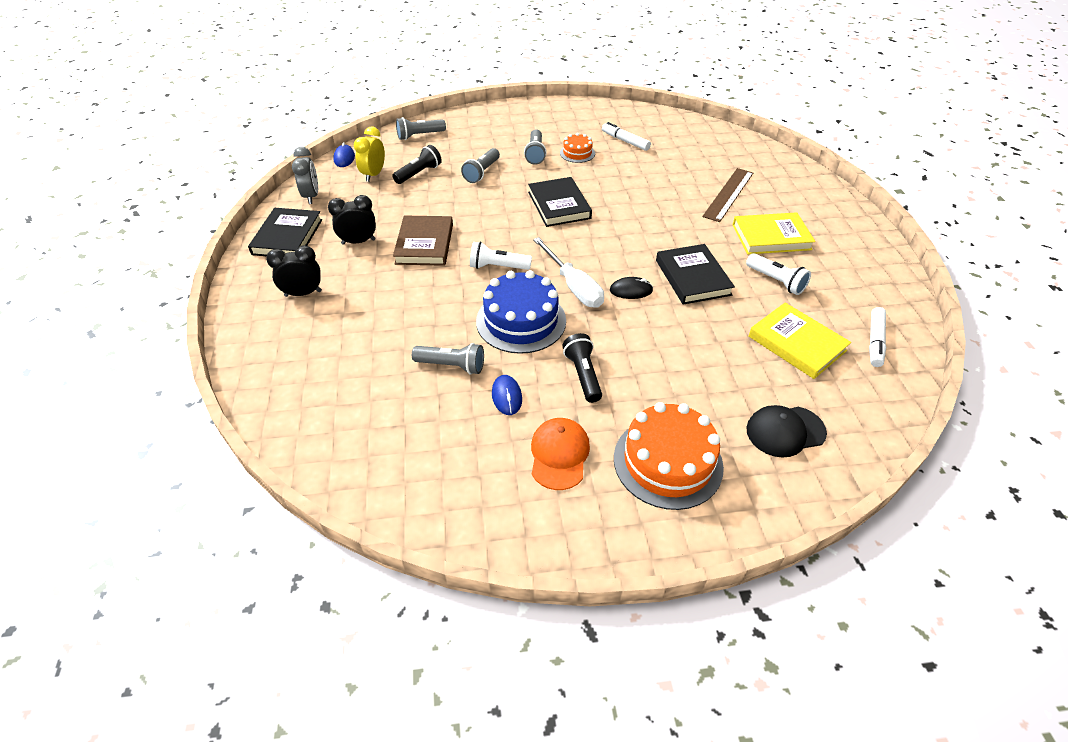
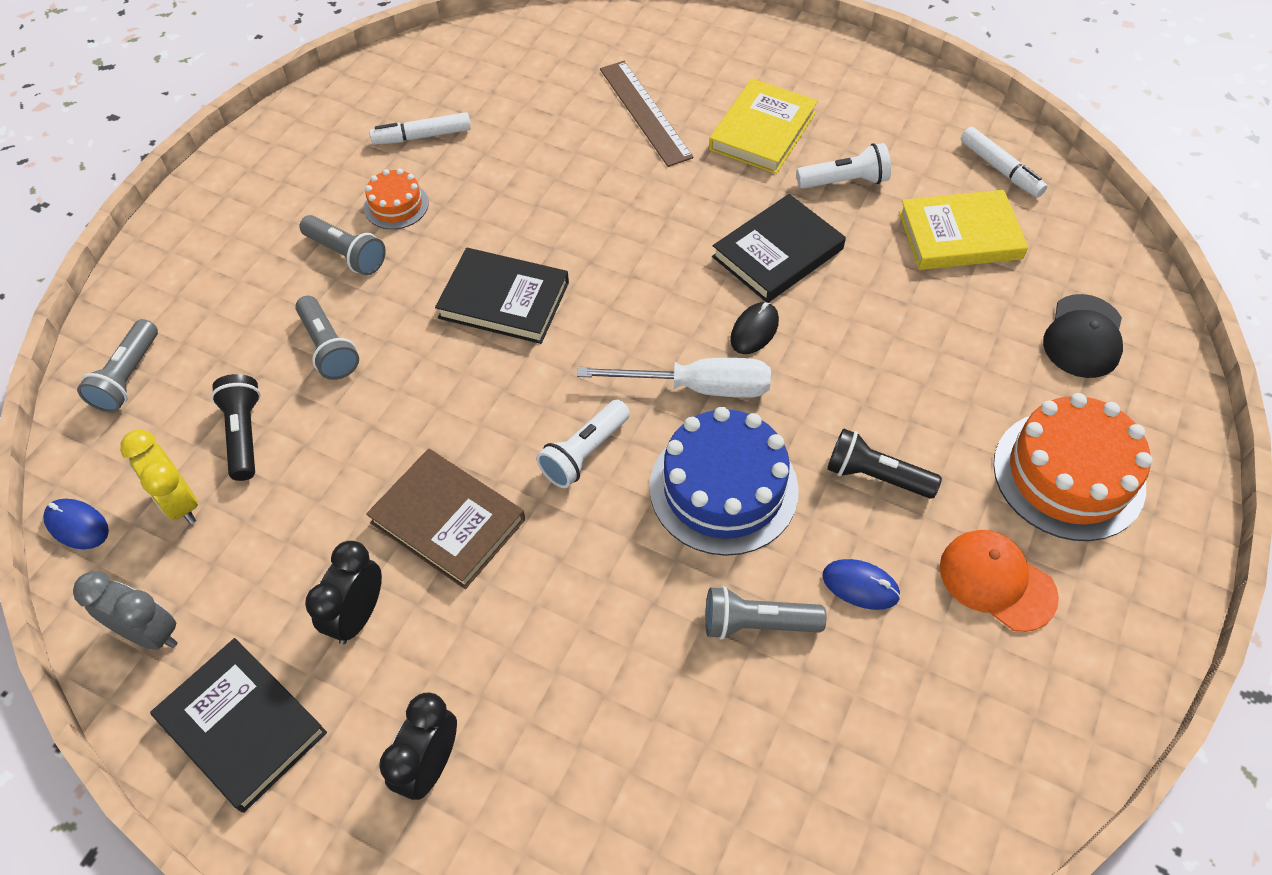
camera: 55 degrees left, 10 degrees up
grey flashlight [412,343,484,374] -> grey flashlight turned 135 degrees counterclockwise [705,586,827,640]
black book [656,244,735,305] -> black book turned 60 degrees counterclockwise [712,194,846,303]

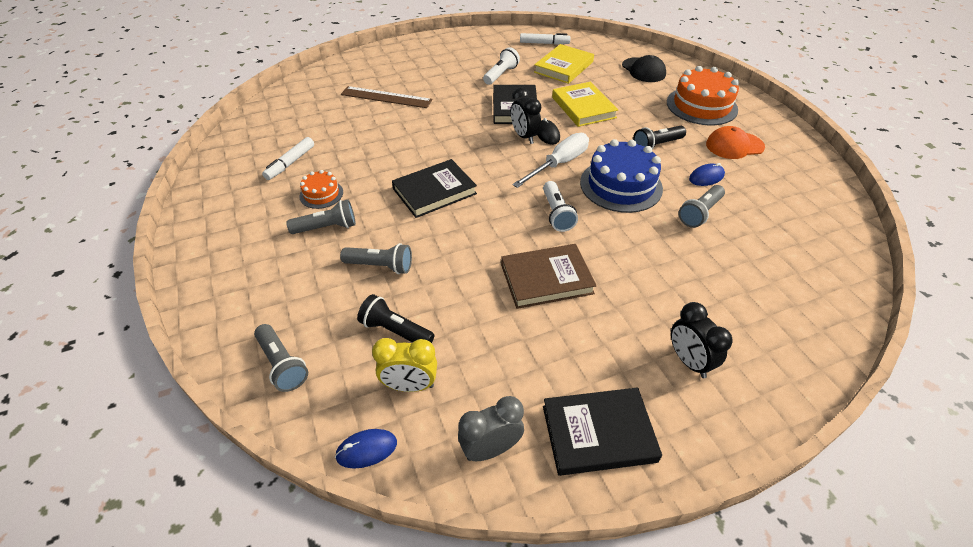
camera: 50 degrees left, 10 degrees down
black clock [305,541,382,645] -> black clock moved to [511,88,541,144]
yellow book [709,79,818,174] -> yellow book moved to [552,82,618,127]

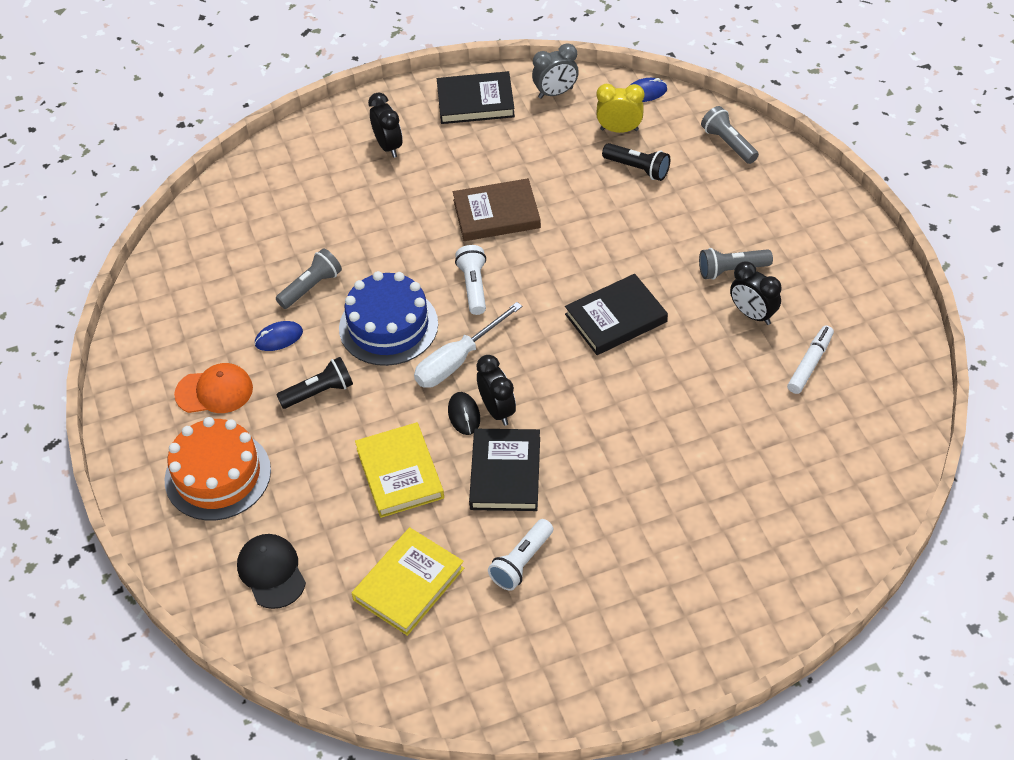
camera: 175 degrees left, 5 degrees up
orange cake [299,170,343,209] -> black clock [730,261,782,325]
grey flashlight [340,243,412,274] -> none
brown ruler [341,86,432,108] -> none
white marker [520,33,570,45] -> none

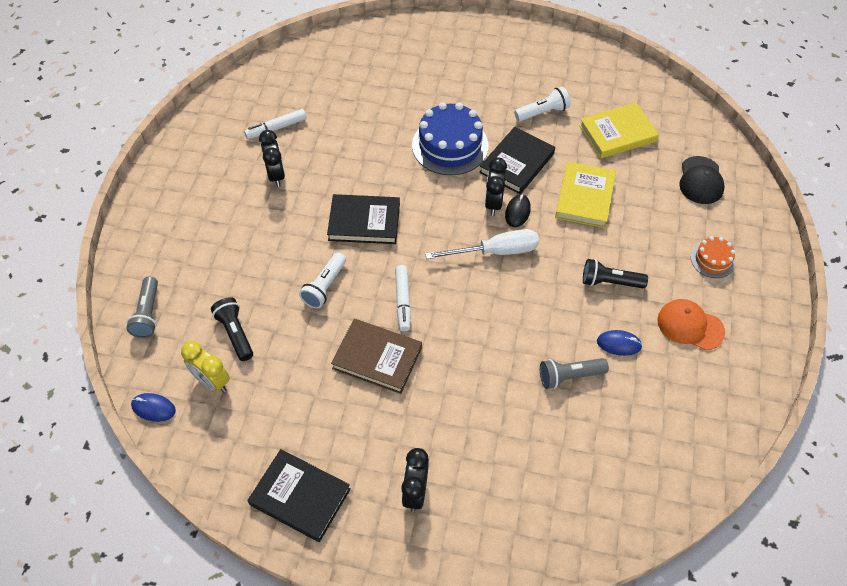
camera: 150 degrees left, 5 degrees up
orange cake [165,417,271,520] -> orange cake [691,236,735,278], size x0.52
blue cake [339,271,438,366] -> blue cake moved to [412,102,489,175]
white flashlight [455,245,486,315] -> white flashlight moved to [299,252,346,309]
grey clock [532,43,579,99] -> none
grey flashlight [699,248,773,280] -> none
none -> white marker [395,265,411,332]

